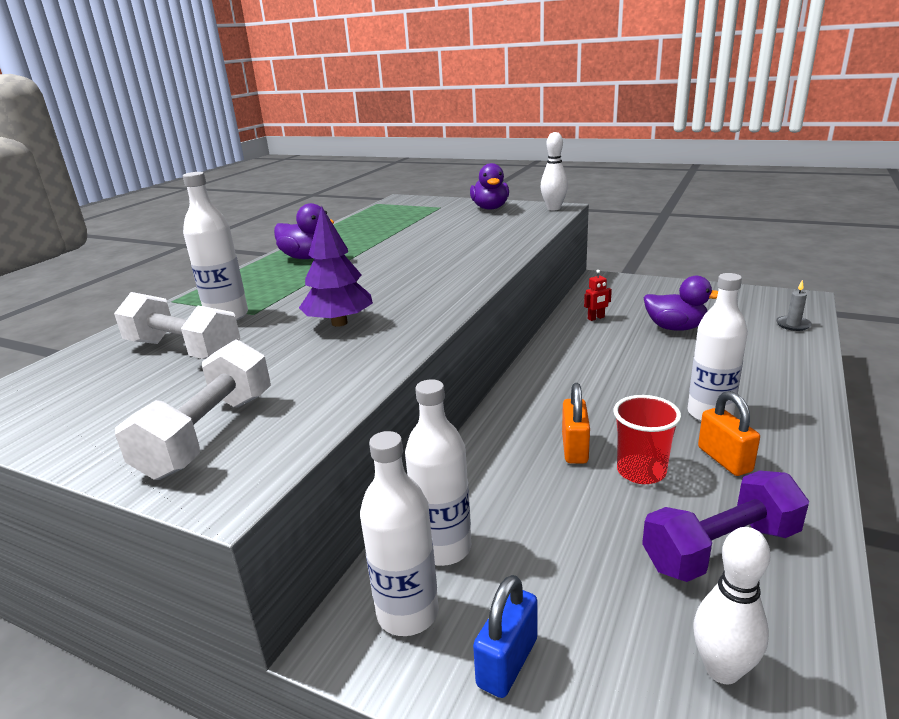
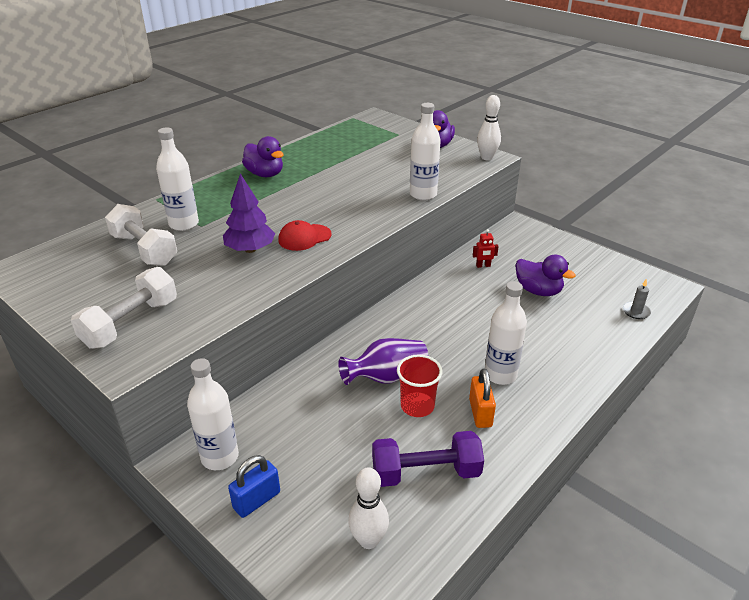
camera: 15 degrees right, 10 degrees up
white bottle [405,379,471,566] -> white bottle moved to [410,103,441,200]
orange padlock [562,383,590,464] -> purple vase [338,338,428,385]
none -> red cap [278,220,332,251]

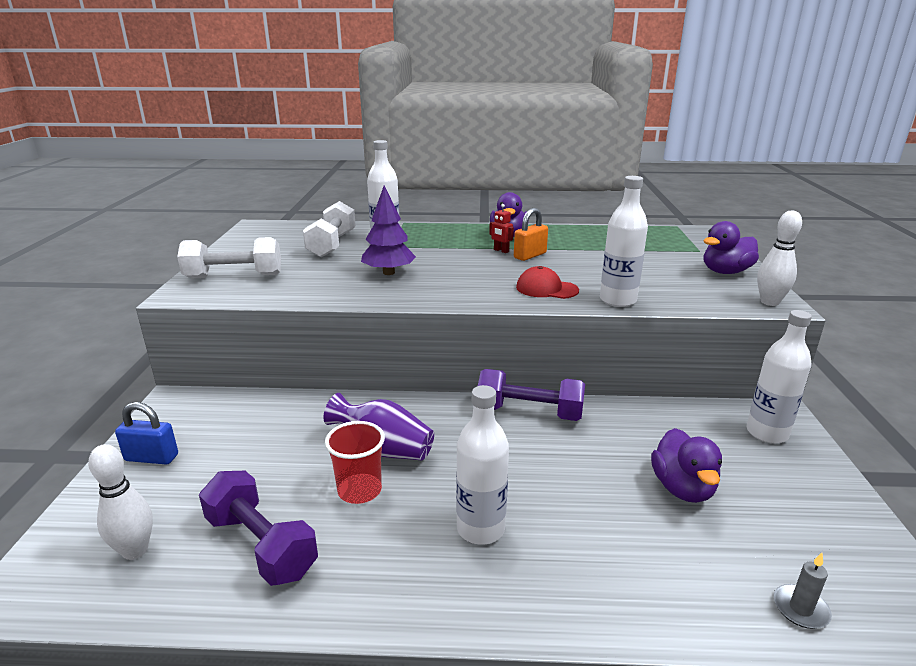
camera: 50 degrees right, 10 degrees down
white bottle [187,358,239,470] -> white bottle moved to [747,310,812,444]
red cap [278,220,332,251] -> red cap moved to [516,266,579,299]
orange padlock [469,369,496,428] -> orange padlock moved to [514,208,548,261]
red robot [473,229,499,268] -> red robot moved to [489,204,514,253]
none -> purple dumbbell [478,369,585,421]

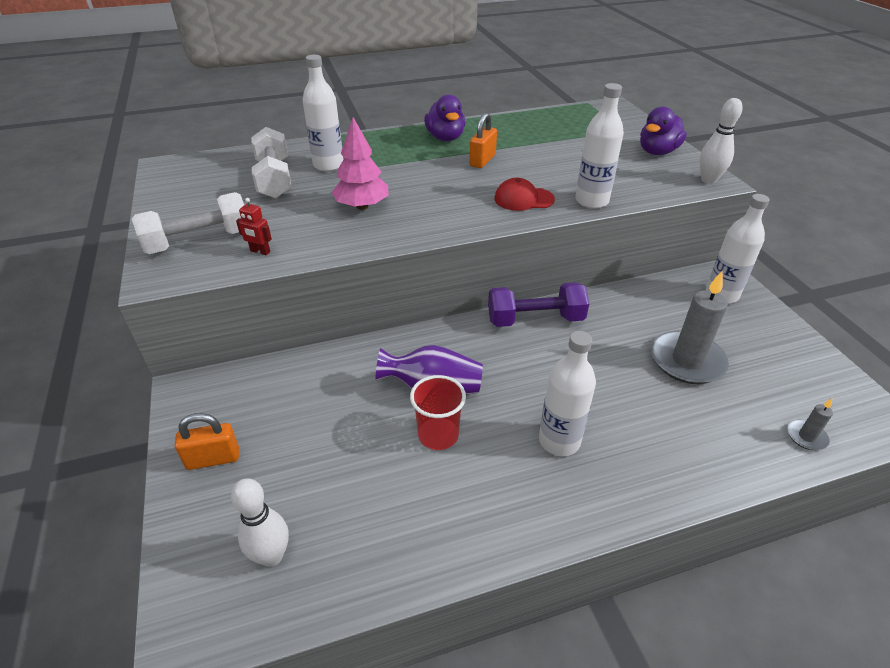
camera: 20 degrees left, 15 degrees up
blue padlock [115,402,178,465] -> orange padlock [175,413,239,470]
purple dumbbell [199,471,318,586] -> none
purple tree [361,185,416,275] -> pink tree [332,117,388,210]
red robot [489,204,514,253] -> red robot moved to [236,198,272,255]
purple duck [651,428,722,503] -> grey candle [651,271,729,384]

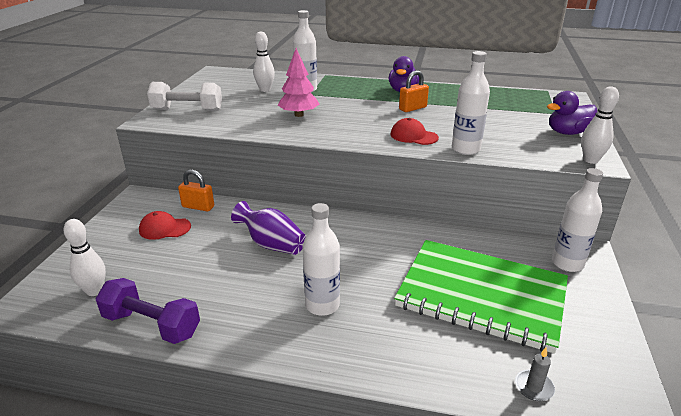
camera: 30 degrees right, 10 degrees down
orange padlock [175,413,239,470] -> orange padlock moved to [178,170,214,212]
red robot [236,198,272,255] -> none
white dumbbell [251,127,292,198] -> white bowling pin [253,32,275,92]
red cup [410,375,466,450] -> none
purple dumbbell [488,282,589,327] -> purple dumbbell moved to [96,278,200,344]
grey candle [651,271,729,384] -> green notebook [394,240,568,354]
none -> red cap [139,211,191,240]

